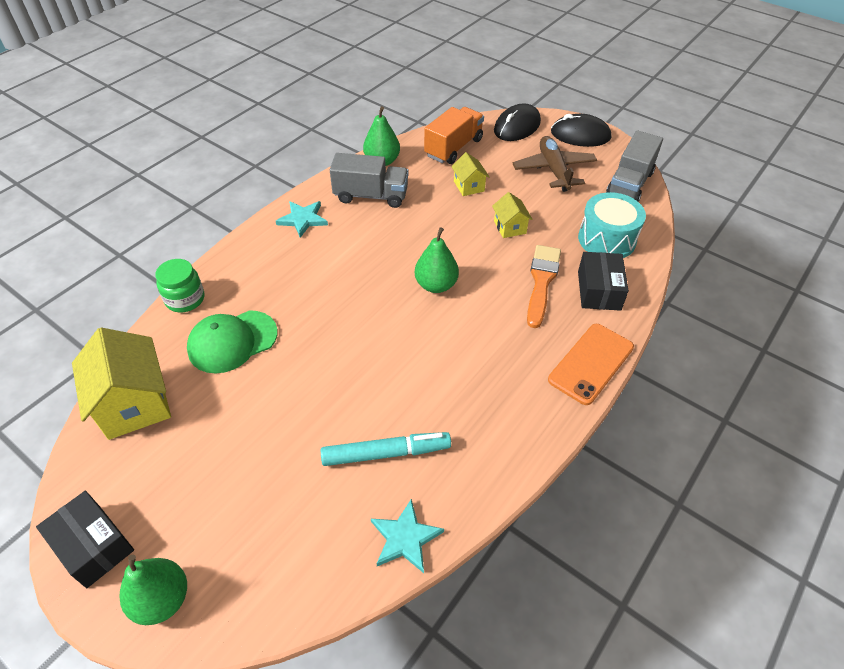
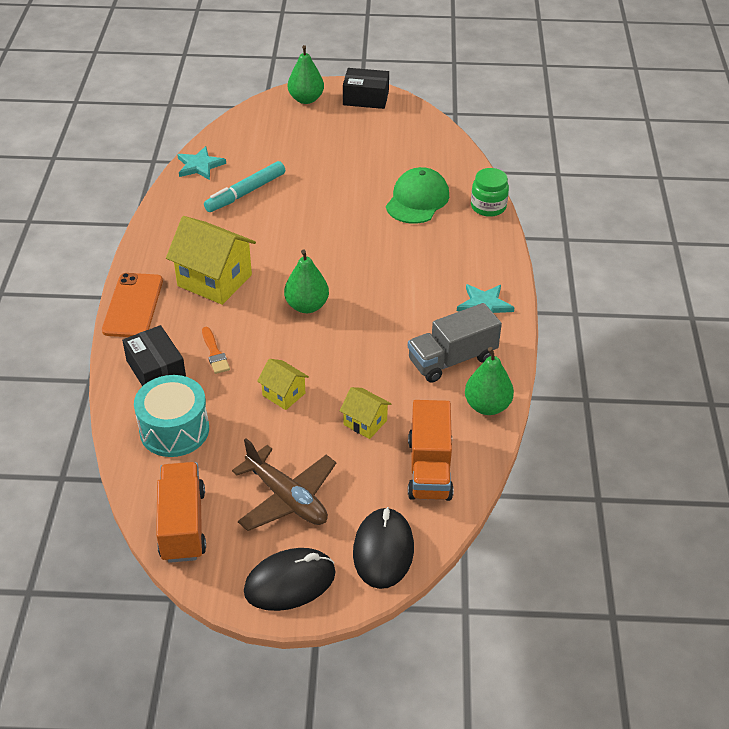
camera: 145 degrees right, 5 degrees down
yellow house [72,327,171,440] -> yellow house moved to [166,216,256,305]
orange brush [527,245,561,328] -> orange brush [202,327,230,374], size x0.57
grey truck [606,130,663,201] -> orange truck [156,462,206,563]

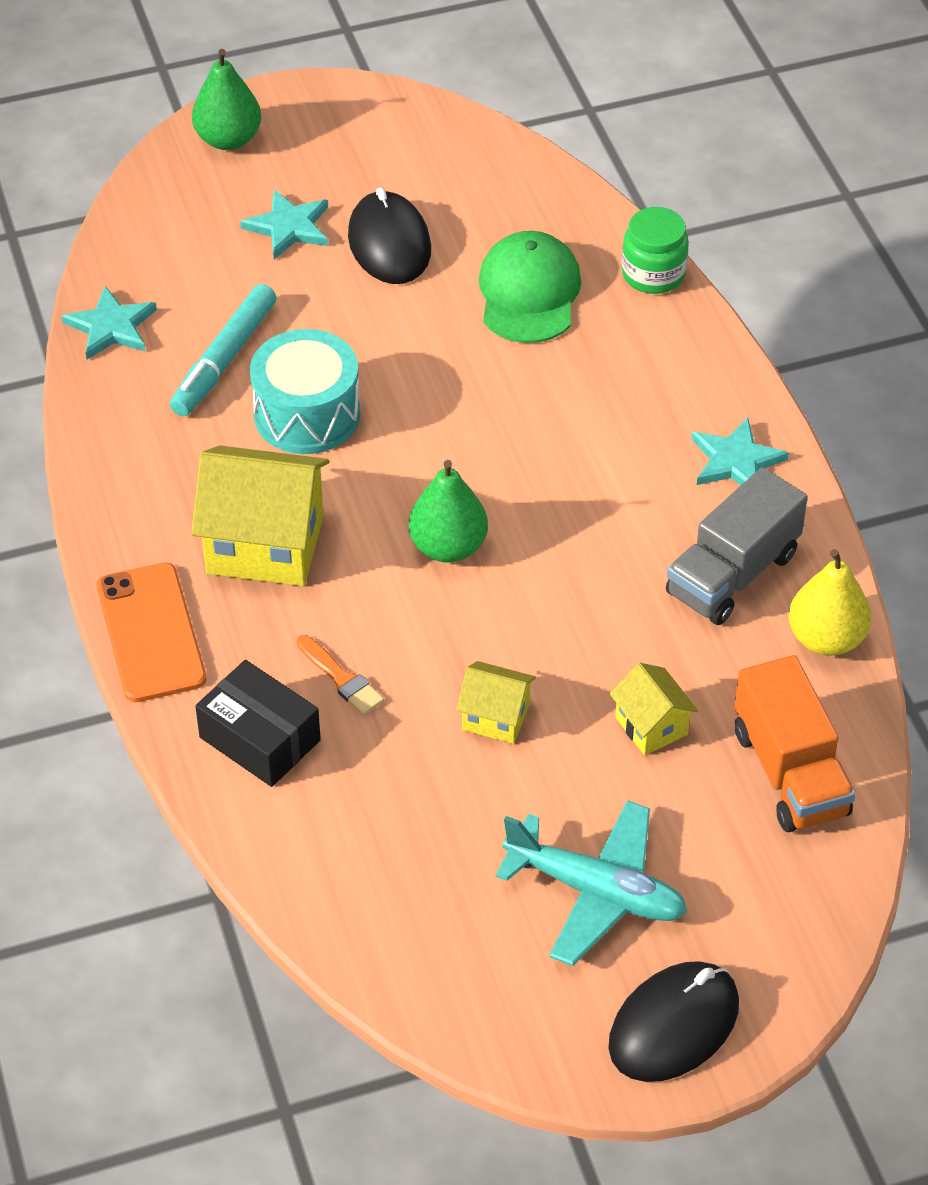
camera: 20 degrees left, 5 degrees up
turquoise drum [134,375,209,457] -> turquoise drum moved to [250,329,360,454]
orange truck [156,462,206,563] -> none
brown plane [232,438,336,531] -> turquoise plane [496,800,687,966]
yellow house [340,387,392,439] -> yellow house turned 45 degrees clockwise [610,663,698,755]
black box [343,68,389,109] -> none
black mouse [353,507,414,589] -> black mouse moved to [348,187,431,284]
green pear [465,347,514,415] -> yellow pear [789,549,871,656]
none -> turquoise star [240,190,328,259]

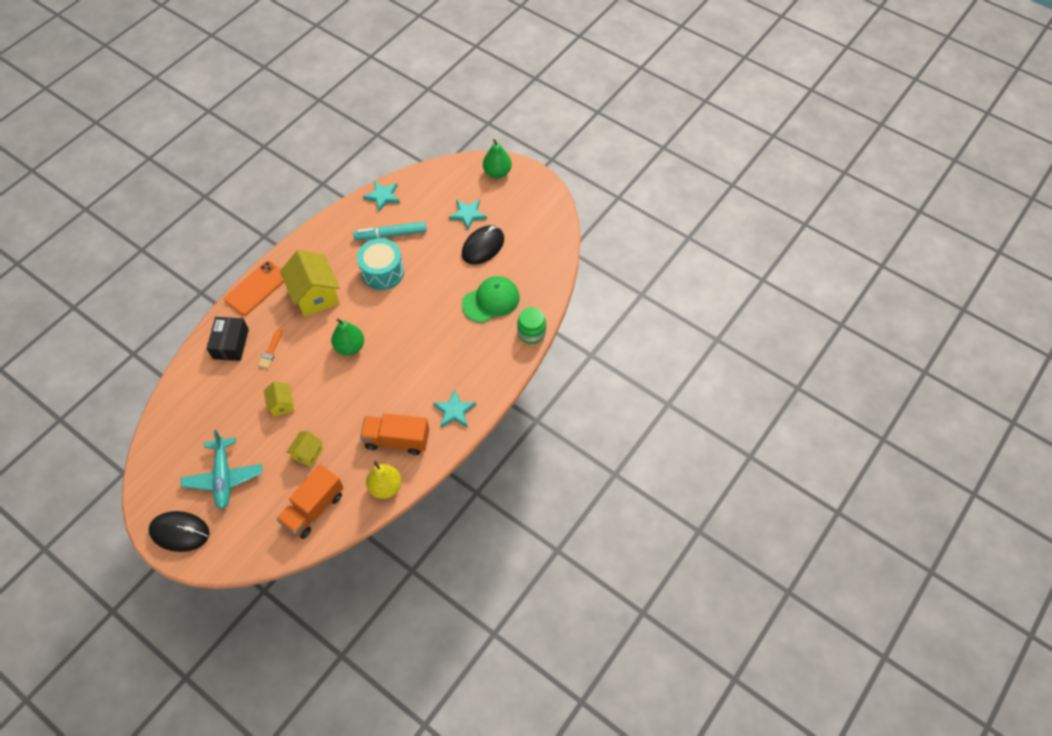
camera: 55 degrees right, 10 degrees up
grey truck [666,467,808,625] -> orange truck [360,413,429,455]

